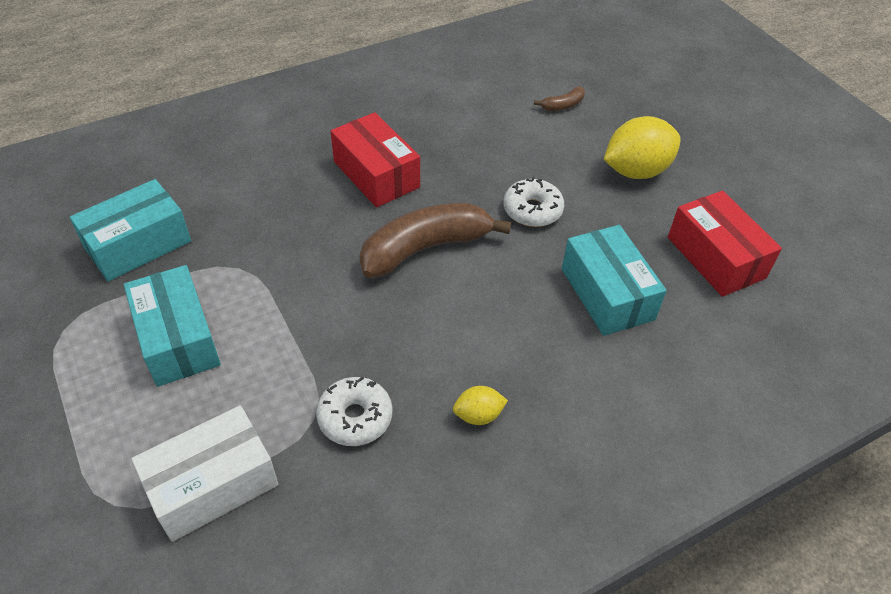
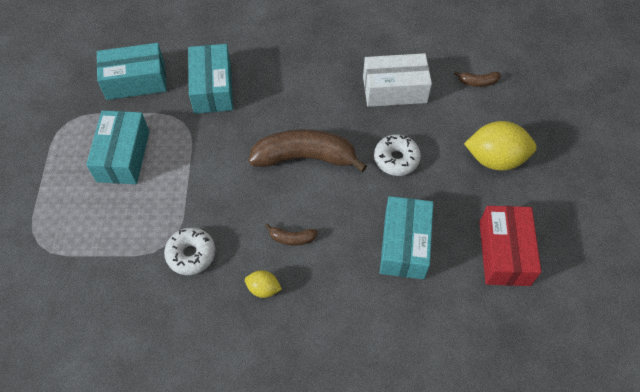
camera: 30 degrees right, 10 degrees up
white box [131,405,278,542] -> white box moved to [363,53,432,107]
red box [331,112,420,208] -> none
none -> turquoise box [188,44,233,114]
none -> brown banana [265,224,318,246]

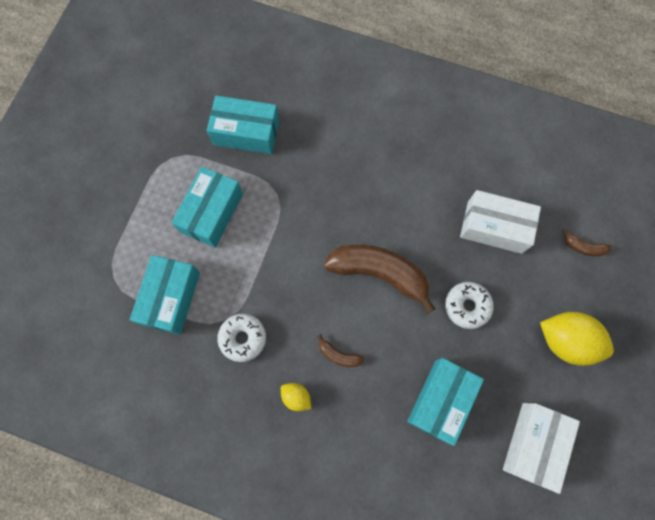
camera: 20 degrees right, 15 degrees up
turquoise box [188,44,233,114] -> turquoise box moved to [130,255,200,335]
red box [479,206,541,286] -> white box [503,403,580,494]

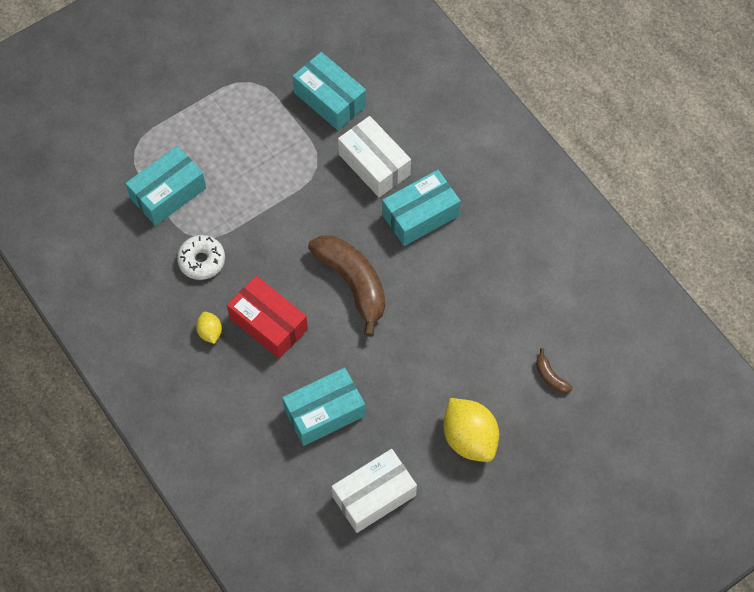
camera: 35 degrees right, 10 degrees down
turquoise box [172,167,243,248] -> turquoise box moved to [382,170,461,246]
brown banana [317,334,364,367] -> red box [227,276,308,359]
white donut [445,282,494,329] -> none
white box [460,190,541,254] -> white box moved to [338,116,411,197]

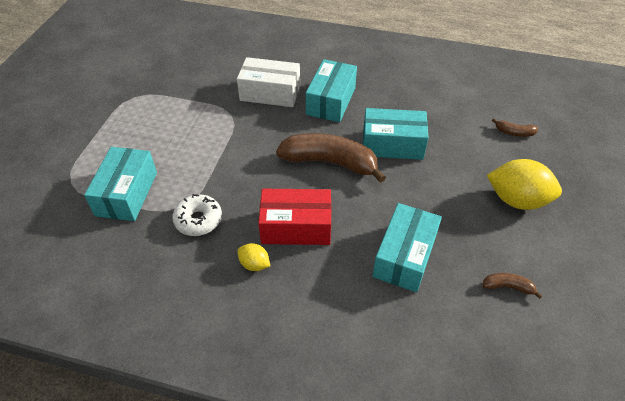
camera: 40 degrees left, 15 degrees down
turquoise box [293,52,366,130] -> turquoise box moved to [363,108,429,160]
white box [332,449,417,533] -> brown banana [482,273,542,299]

